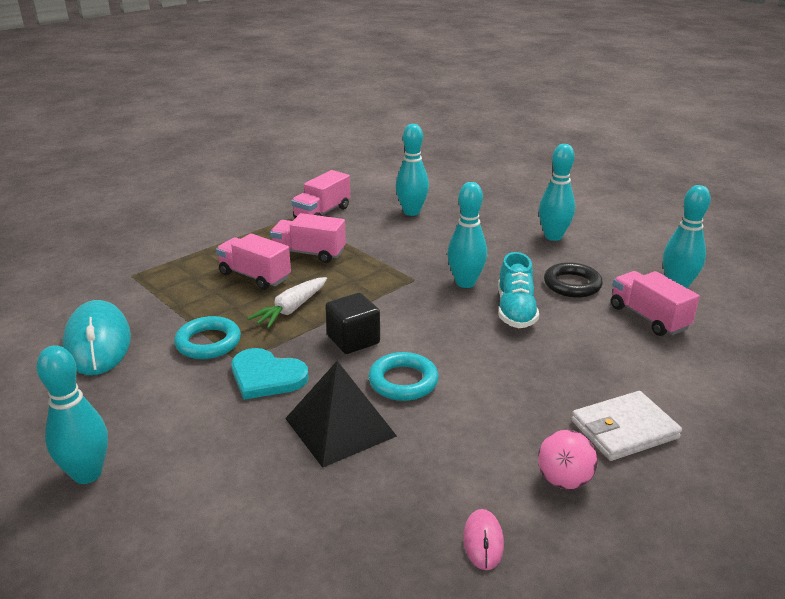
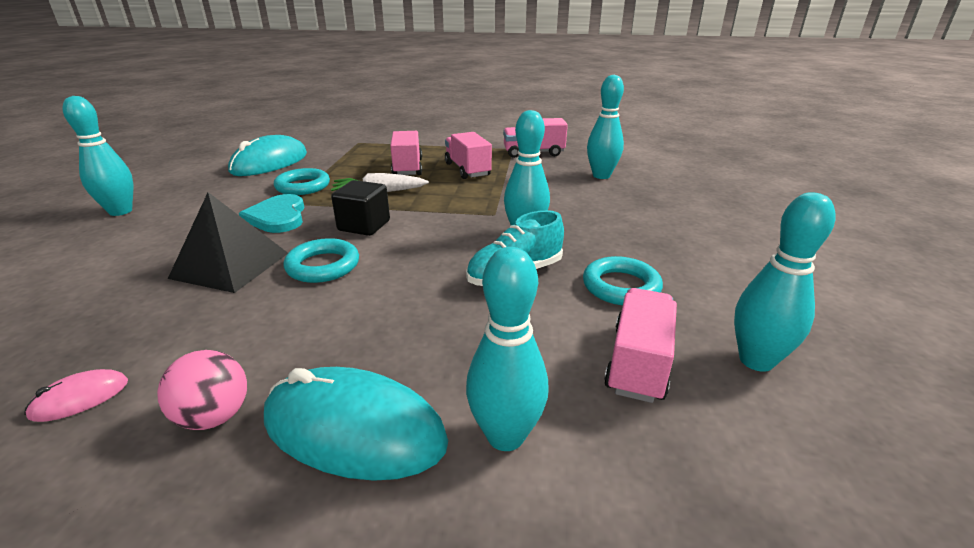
camera: 50 degrees right, 0 degrees up
turquoise bowling pin [539,144,575,241] -> turquoise bowling pin moved to [466,247,549,451]
black ring [544,262,603,298] -> turquoise ring [583,256,663,306]
white wallet [571,391,682,461] -> turquoise mouse [264,367,448,481]

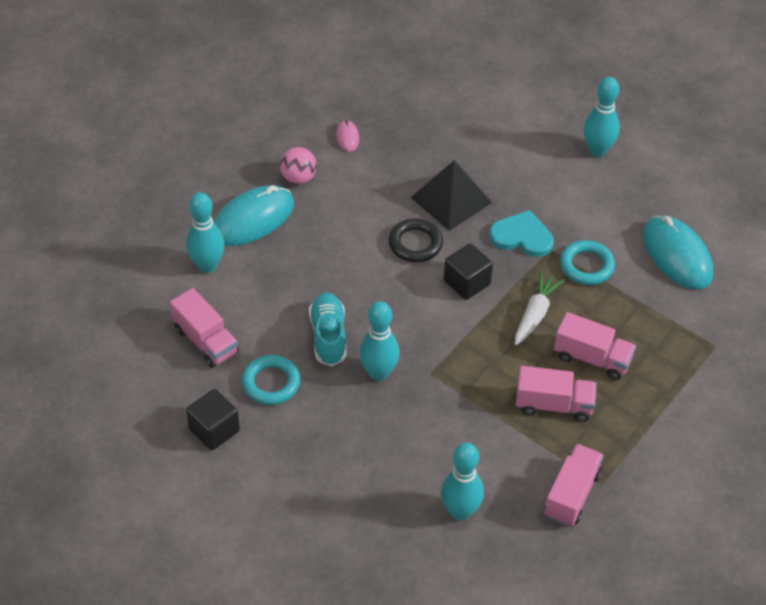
camera: 120 degrees right, 20 degrees up
turquoise ring [283,238,359,283] -> black ring [389,218,443,262]
turquoise bowling pin [734,193,836,372] -> none
none -> black cube [186,389,240,450]

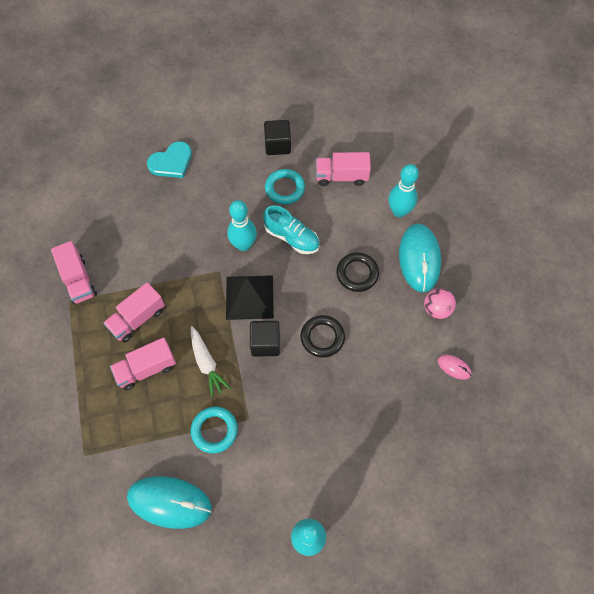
camera: 130 degrees right, 15 degrees up
black pyramid [410,160,492,231] -> black pyramid moved to [226,275,274,320]
turquoise bowling pin [441,443,484,521] -> none
turquoise heart [489,210,554,257] -> turquoise heart moved to [147,141,192,178]
none -> black ring [336,252,379,292]

